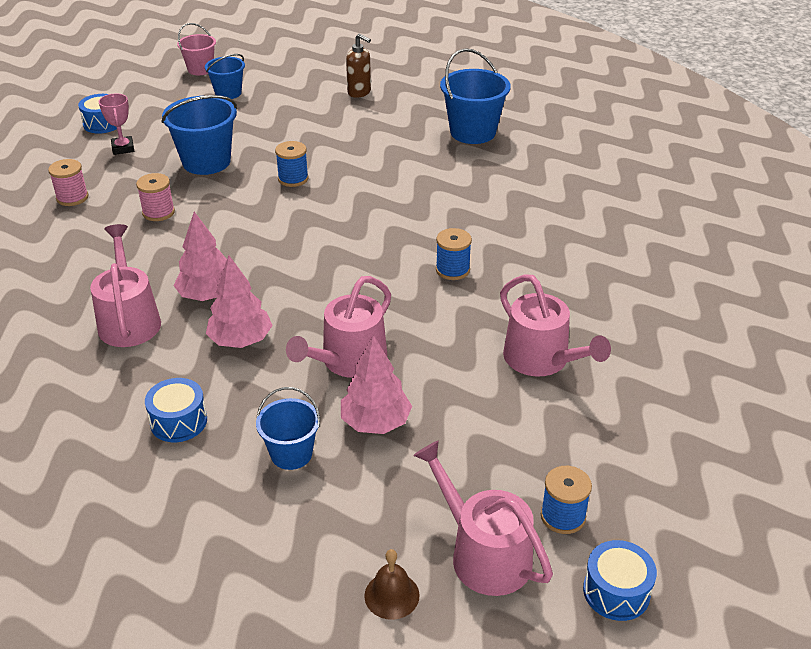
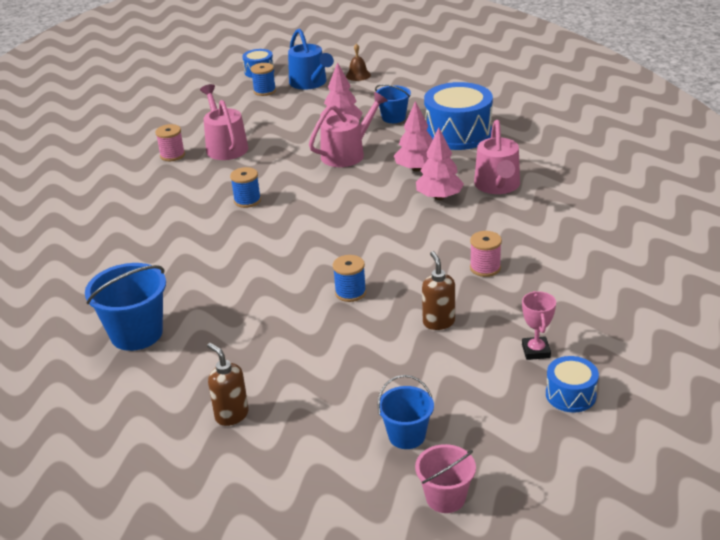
camera: 165 degrees left, 5 degrees down
pink spool [48,159,88,206] -> pink spool moved to [155,124,185,161]
blue drum [145,378,207,442] -> blue drum [424,82,493,150], size x1.96
blue bucket [162,95,237,175] -> brown soap dispenser [422,251,455,330]
pink watering can [413,441,553,596] -> blue watering can [288,28,334,89]

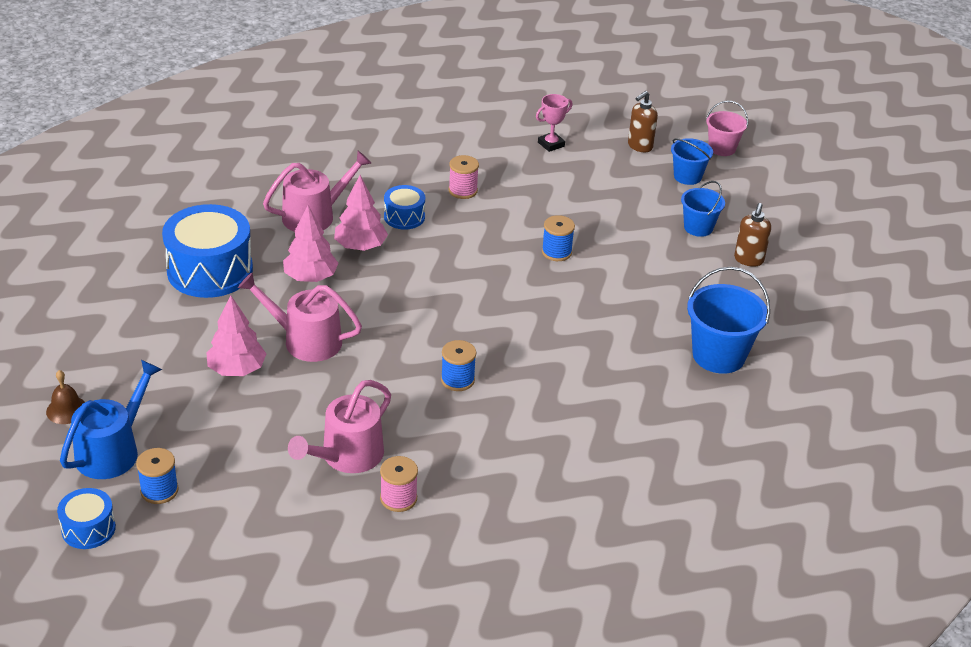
camera: 125 degrees left, 5 degrees up
blue bucket [375,84,411,123] -> blue bucket moved to [681,181,725,237]
brown soap dispenser [422,251,455,330] -> brown soap dispenser moved to [628,91,658,152]
blue drum [546,356,599,412] -> blue drum moved to [384,185,425,230]

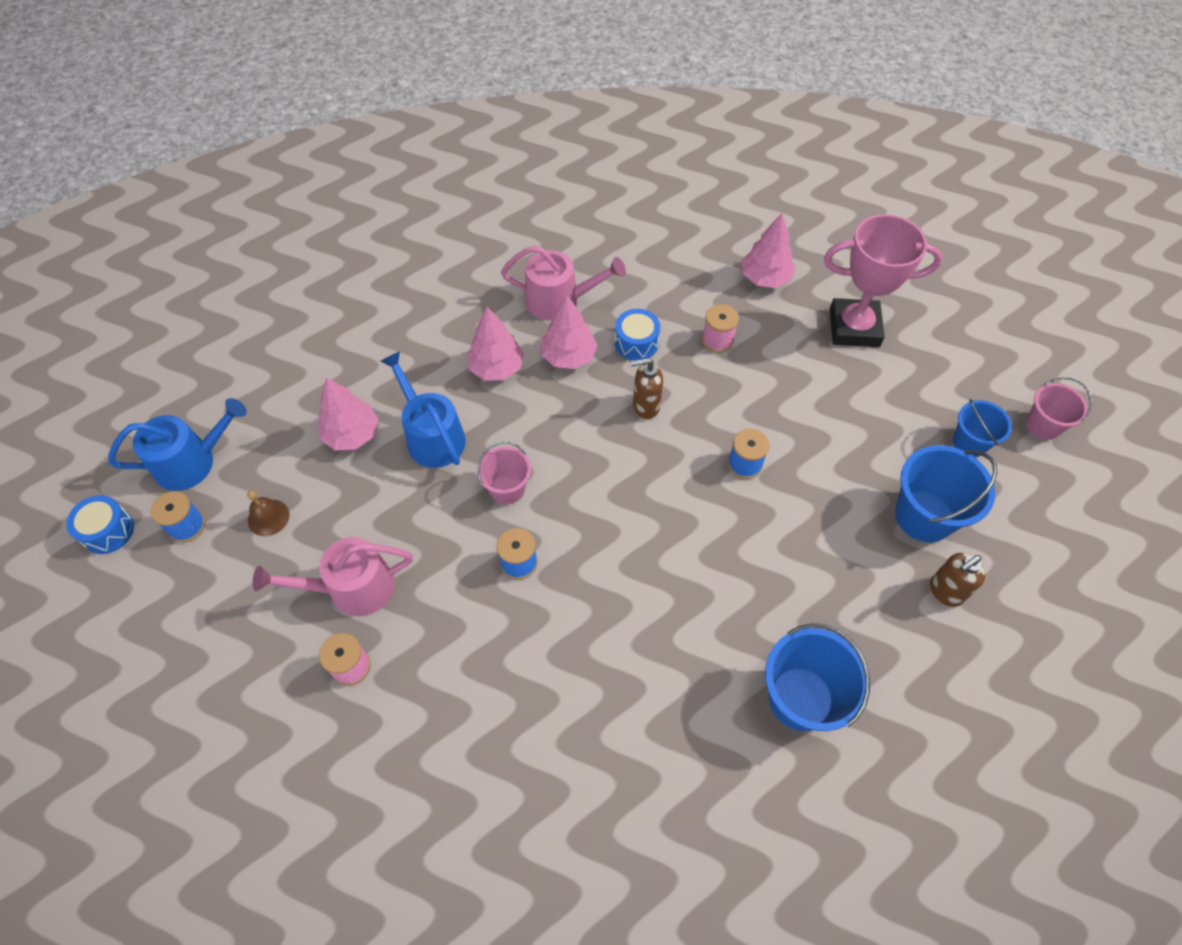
camera: 40 degrees right, 20 degrees up
brown bell [46,370,85,424] -> brown bell moved to [247,490,289,536]
blue drum [162,204,253,298] -> none
pink watering can [238,273,362,362] -> blue watering can [381,351,466,468]
pink trophy [536,94,573,152] -> pink trophy [824,214,943,347], size x2.09
brown soap dispenser [628,91,658,152] -> brown soap dispenser moved to [631,358,663,419]
blue bucket [681,181,725,237] -> blue bucket [895,445,997,542], size x1.63
none -> pink bucket [477,441,531,504]
none -> pink tree [742,213,796,288]

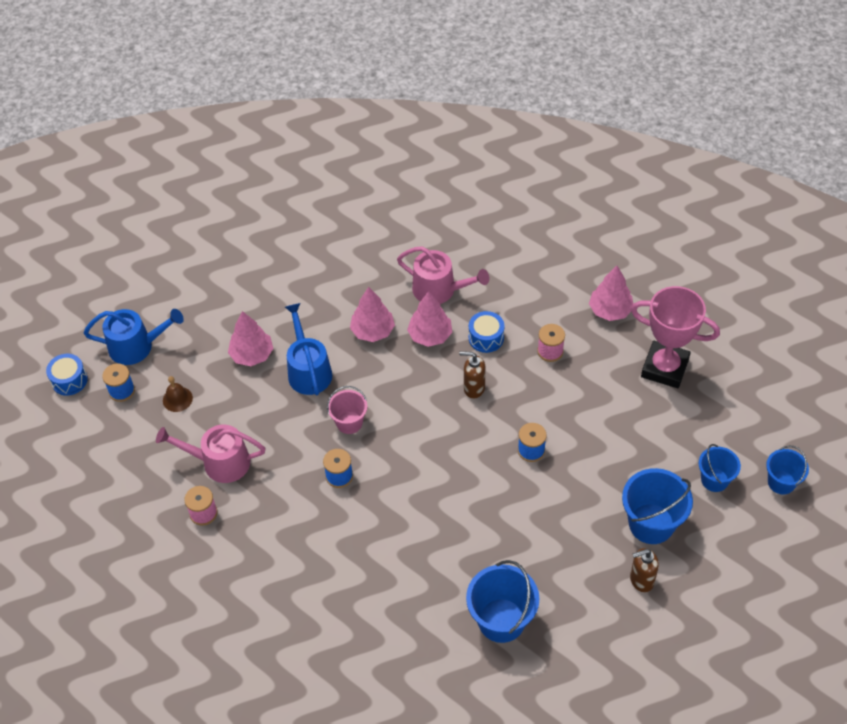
camera: 20 degrees right, 5 degrees down
pink bucket [1026,377,1092,440] -> blue bucket [766,446,809,494]

